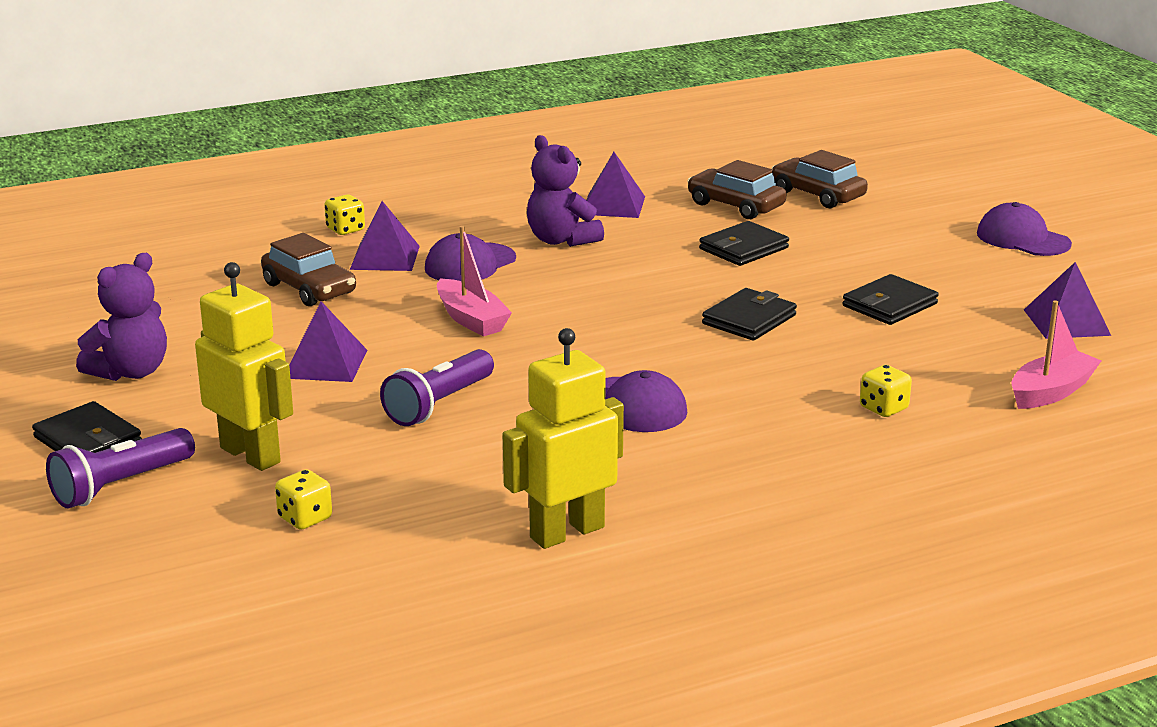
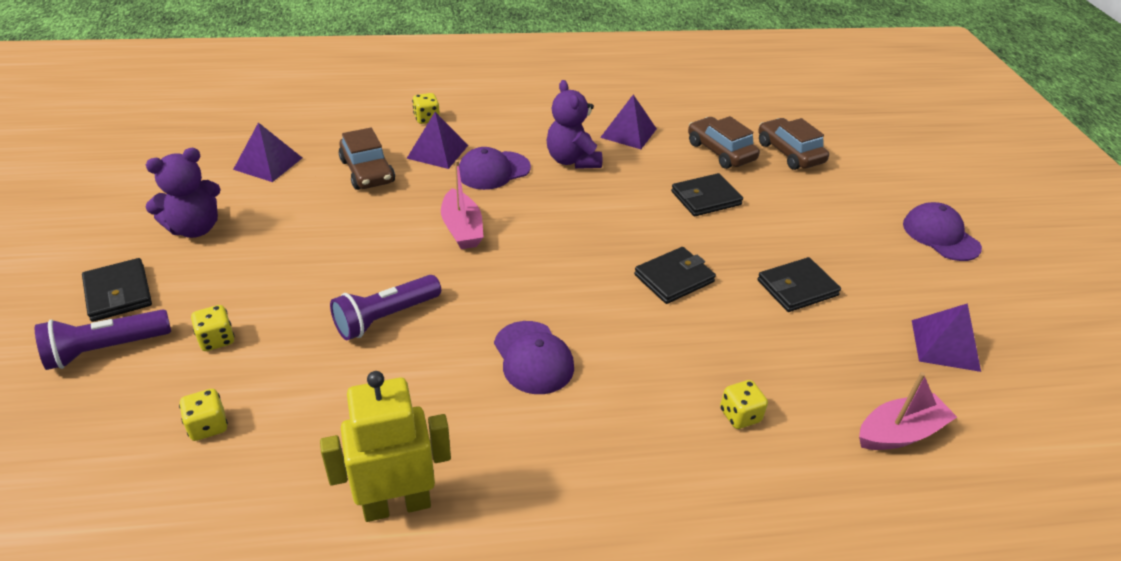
camera: 15 degrees right, 15 degrees up
yellow robot [195,262,293,471] -> yellow dice [191,305,235,351]
purple pyramid [289,301,367,382] -> purple pyramid moved to [233,122,302,182]

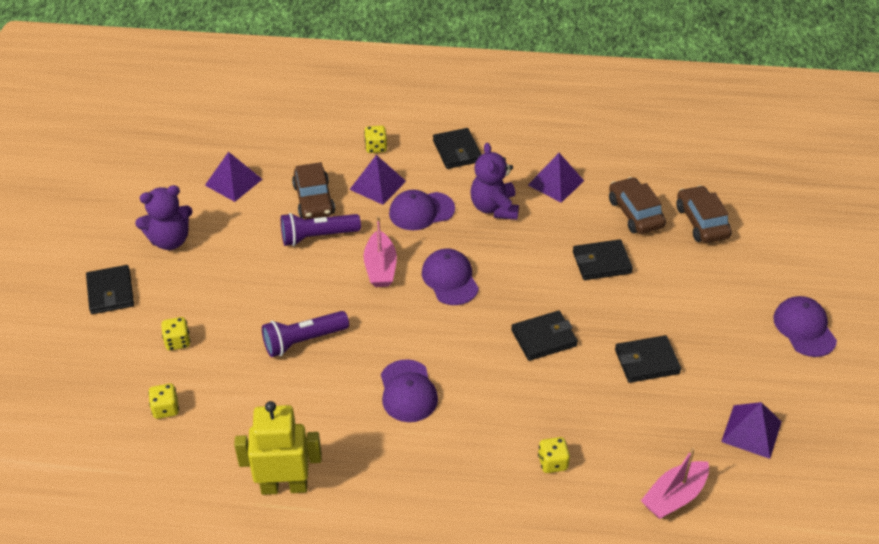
camera: 15 degrees right, 5 degrees up
purple flashlight [35,309,171,370] -> purple flashlight moved to [281,213,361,246]
pink boat [859,372,957,450] -> pink boat turned 150 degrees clockwise [641,448,709,519]
none -> purple cap [422,248,479,305]
none -> black wallet [433,128,482,169]

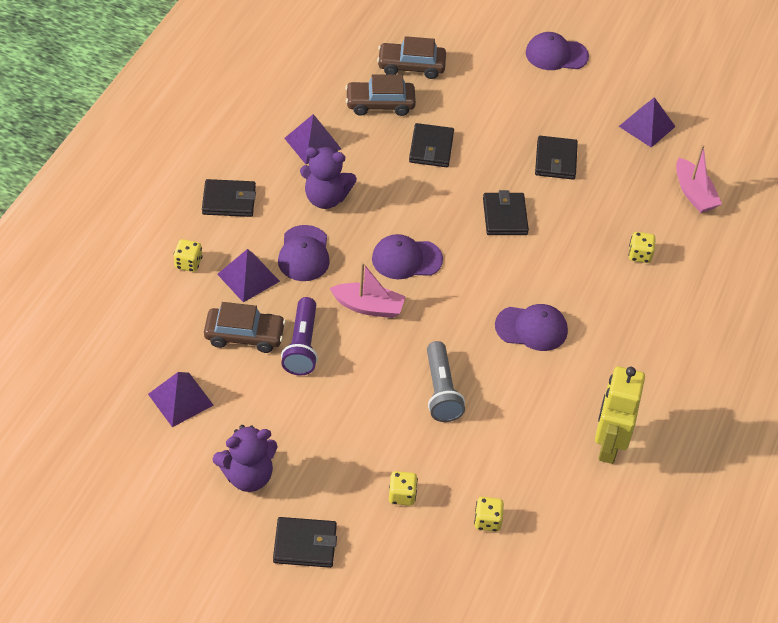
camera: 75 degrees left, 5 degrees up
purple teddy bear [135,185,193,250] -> purple teddy bear turned 75 degrees clockwise [213,425,278,492]
purple flashlight [262,311,349,357] -> grey flashlight [427,341,465,422]

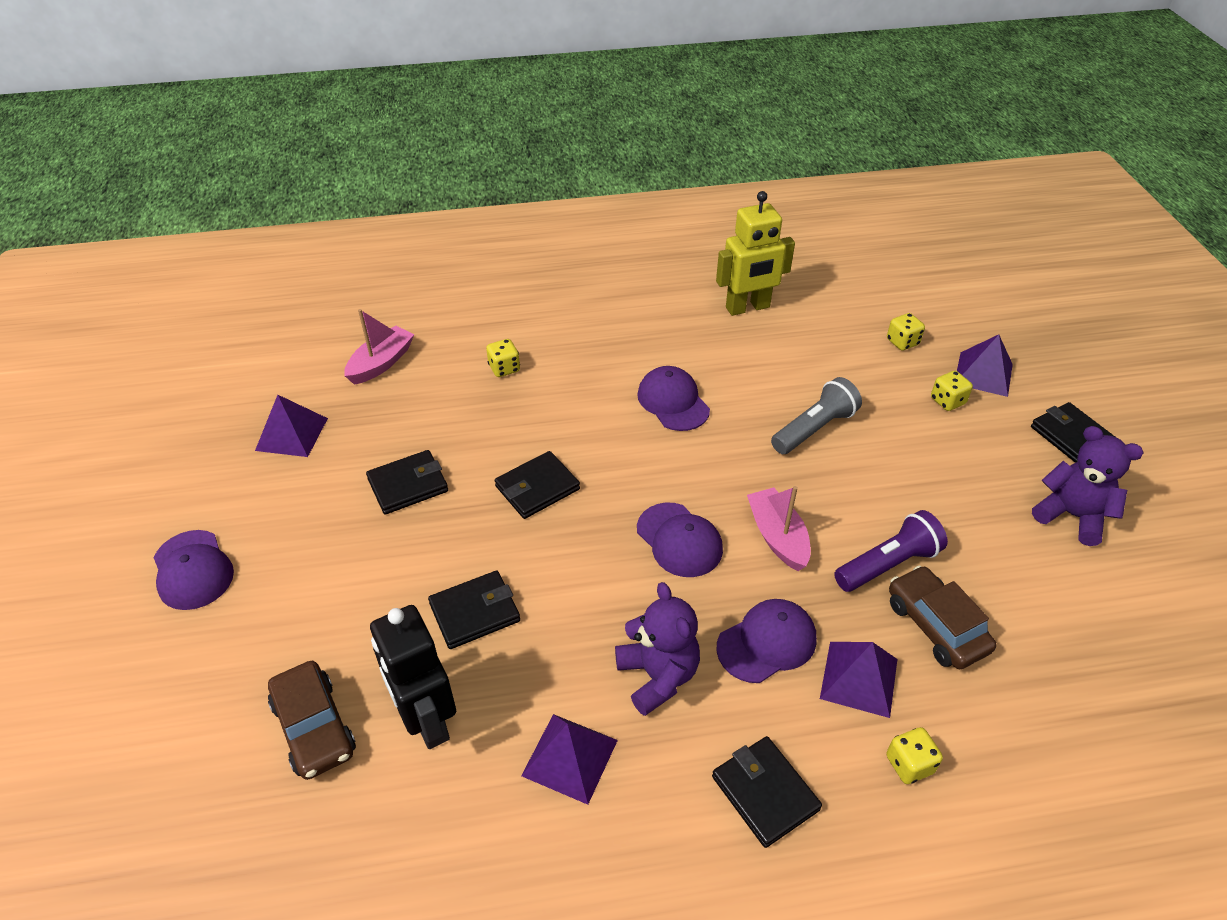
camera: 120 degrees left, 5 degrees down
purple pyramid [148,372,214,427] -> purple pyramid moved to [957,334,1013,397]
brown car [345,74,416,116] -> black robot [370,605,456,749]

